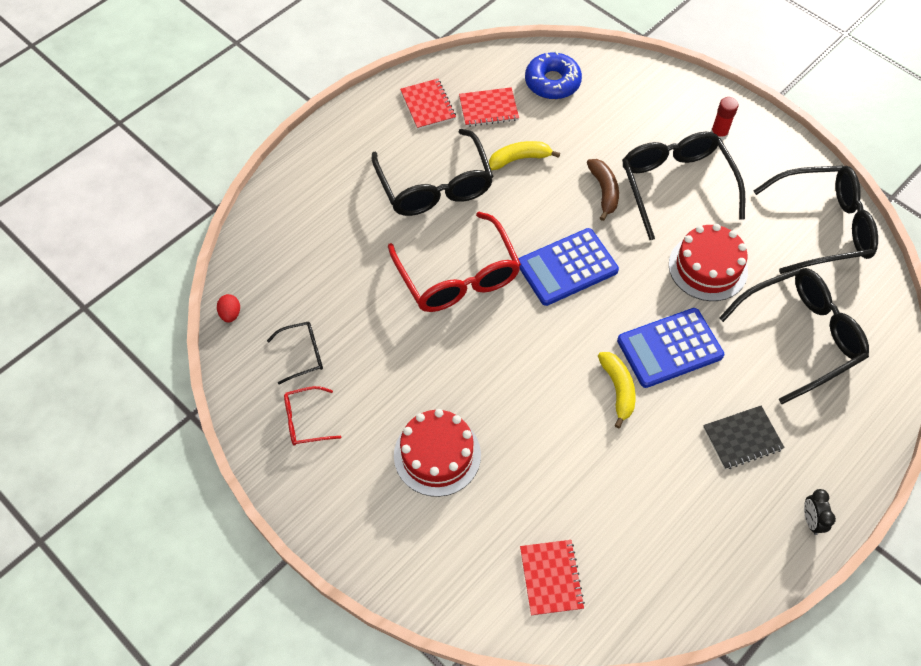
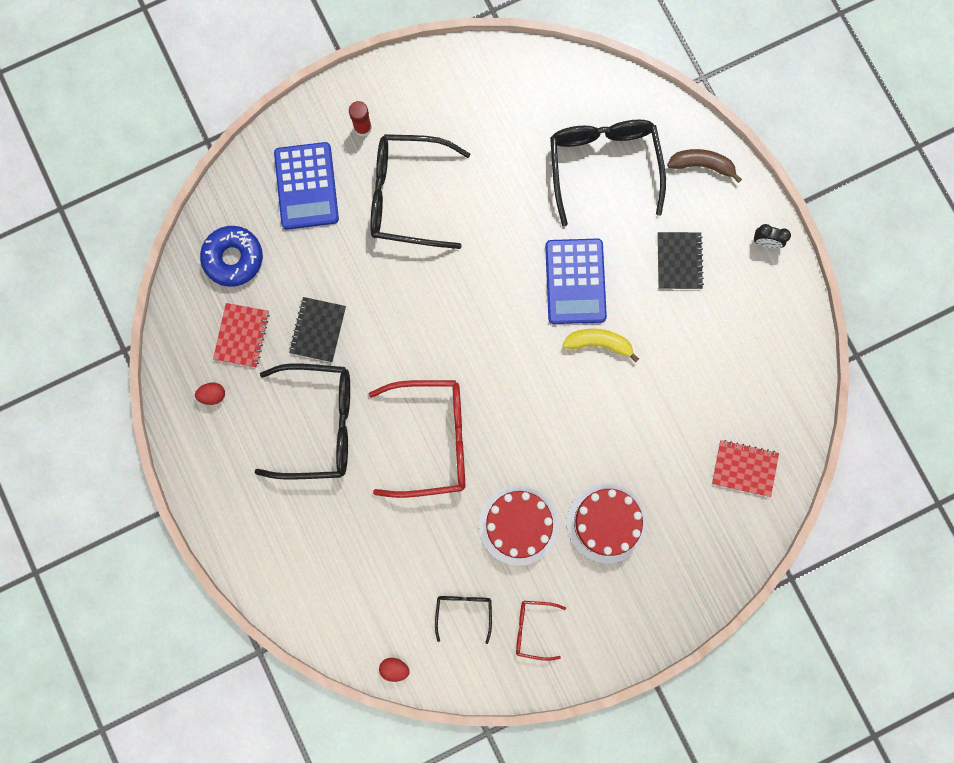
camera: 70 degrees left, 20 degrees up
red glasses [284,386,342,446] -> red glasses turned 90 degrees clockwise [516,601,566,661]
red notebook [400,79,456,129] -> red egg [195,382,225,405]
yellow banana [489,141,560,170] -> black notebook [289,297,346,362]
blue calculator [518,228,619,306] -> blue calculator moved to [274,142,339,230]
brown banana [587,159,619,221] -> brown banana moved to [667,149,742,183]
red cake [669,224,748,301] -> red cake moved to [479,485,559,566]
black glasses [754,166,878,274] -> none

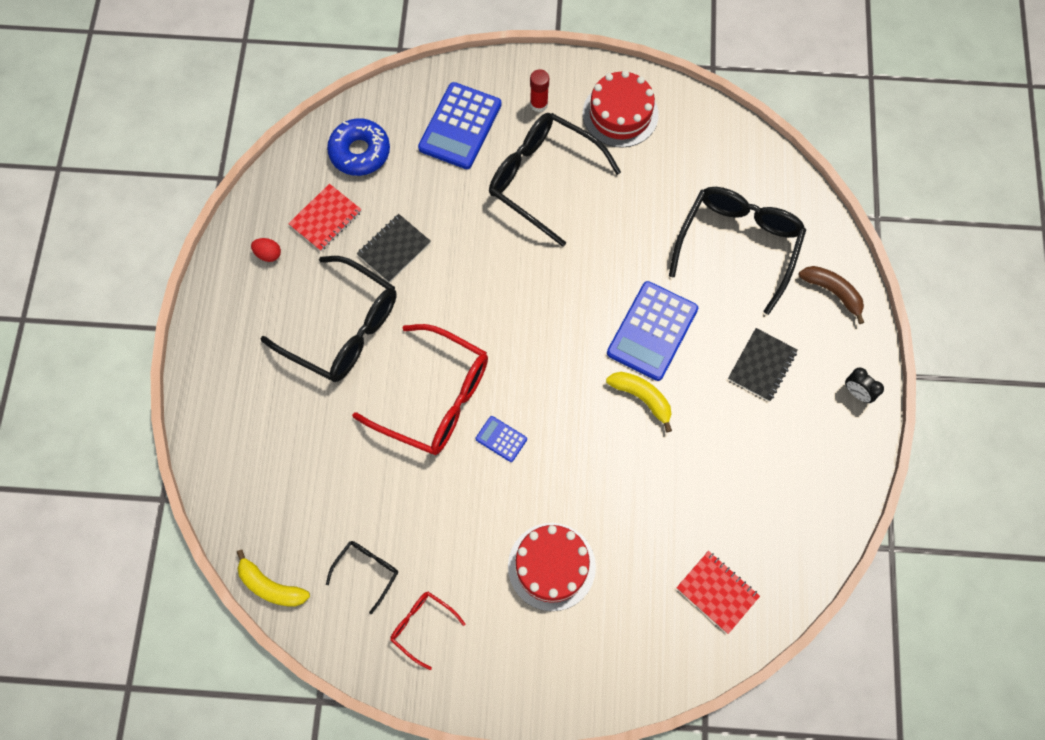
camera: 30 degrees right, 10 degrees down
red egg [379,658,410,682] -> yellow banana [237,550,310,607]
red cake [479,485,559,566] -> red cake moved to [583,70,659,148]
none -> blue calculator [476,416,527,462]

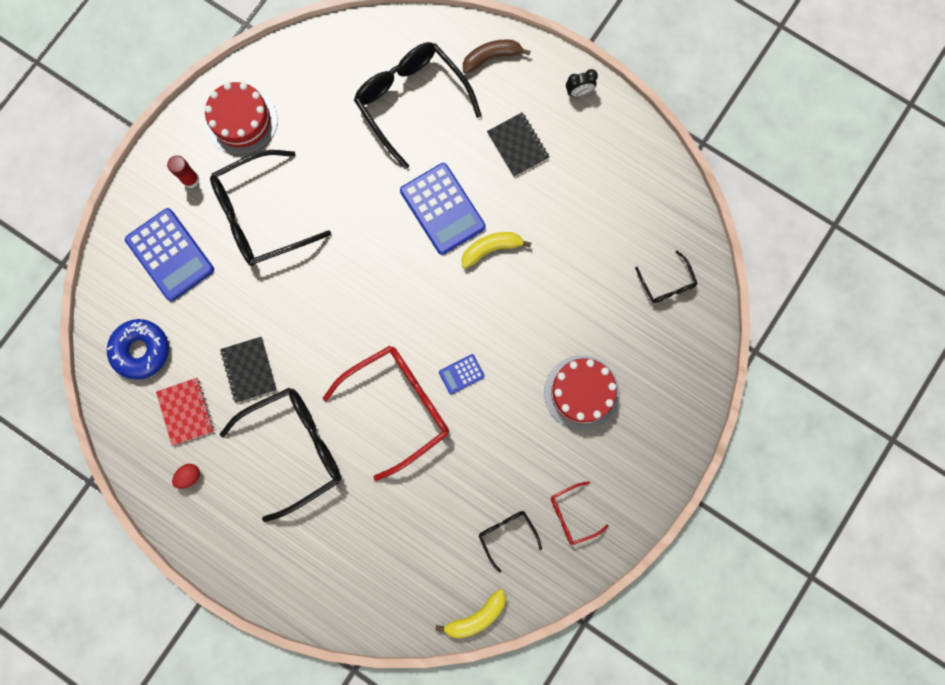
camera: 60 degrees left, 10 degrees up
red notebook [676,551,760,634] -> black glasses [635,251,698,303]

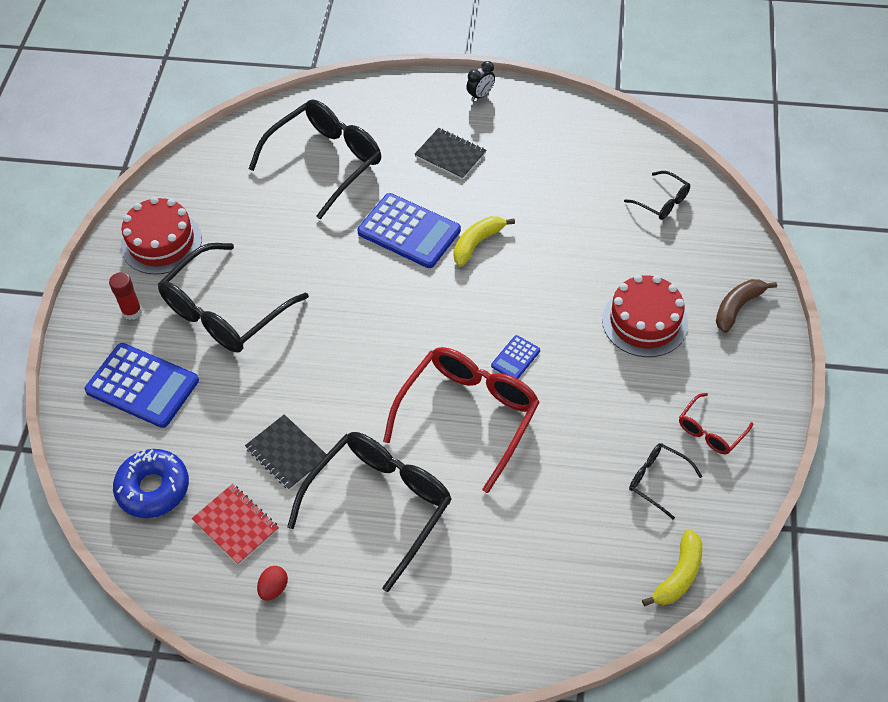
camera: 25 degrees left, 25 degrees down
black glasses [354,42,482,169] -> black glasses turned 105 degrees clockwise [249,99,381,219]
brown banana [463,39,531,74] -> brown banana moved to [716,279,777,333]

